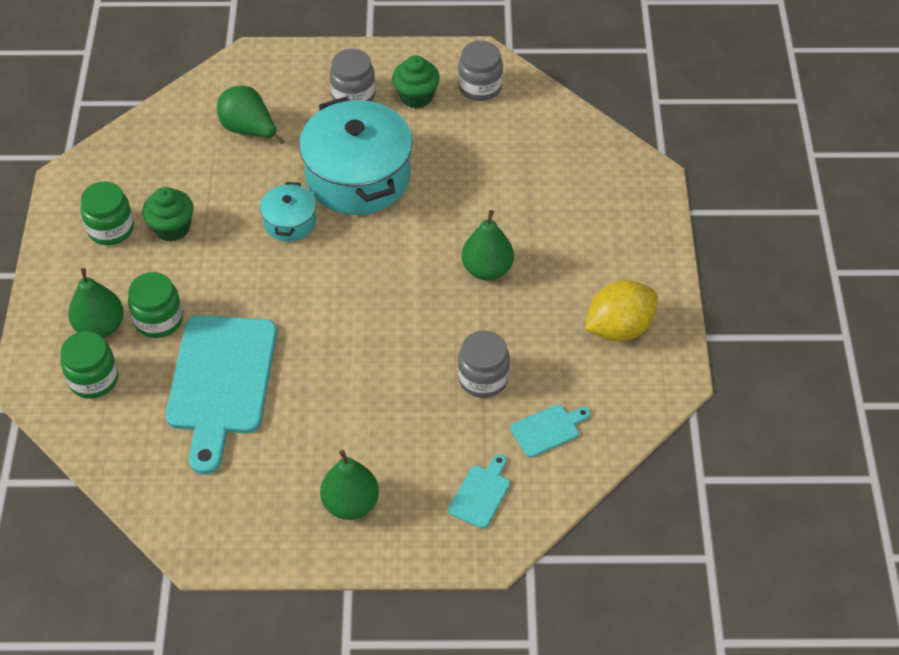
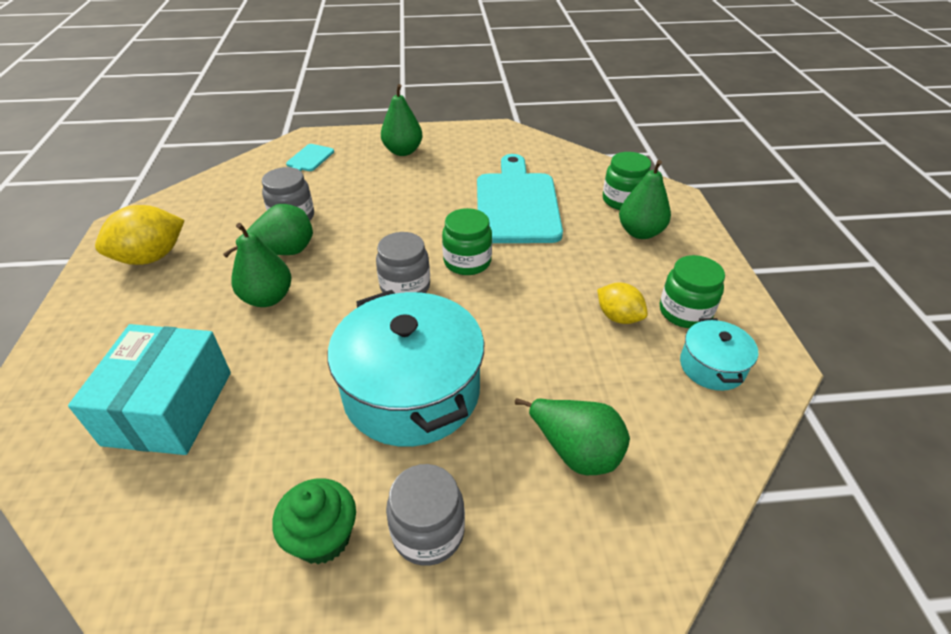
camera: 175 degrees right, 10 degrees down
green jar [128,272,183,338] -> green jar moved to [442,208,492,275]
green cupcake [142,187,194,241] -> yellow lemon [597,283,648,324]
turquoise pot [260,182,316,242] -> turquoise pot moved to [680,318,758,391]
grey jar [458,41,503,101] -> grey jar moved to [376,232,430,294]
turquoise cutting board [510,404,590,458] -> none
none -> turquoise box [68,324,231,455]
none -> green pear [223,204,313,258]

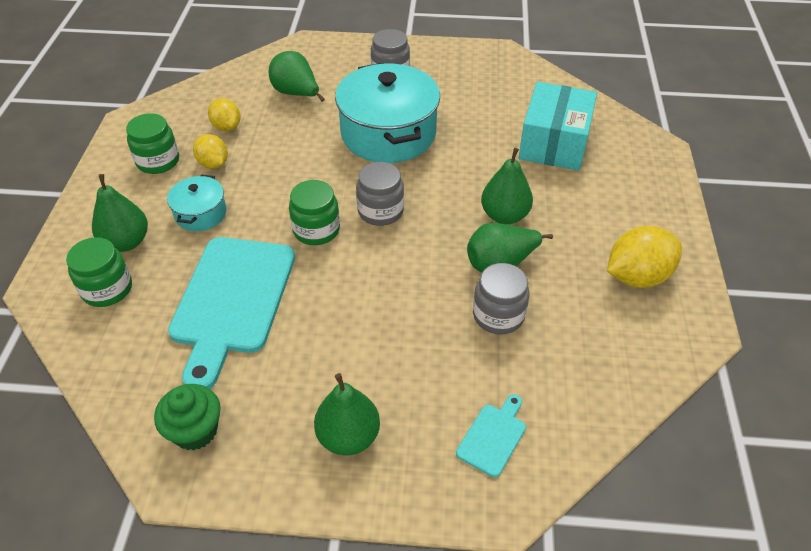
camera: 170 degrees left, 5 degrees up
green cupcake [272,478,356,564] -> green cupcake moved to [154,384,221,450]
turquoise pot [680,318,758,391] -> turquoise pot moved to [167,175,227,231]
none -> yellow lemon [208,98,240,131]

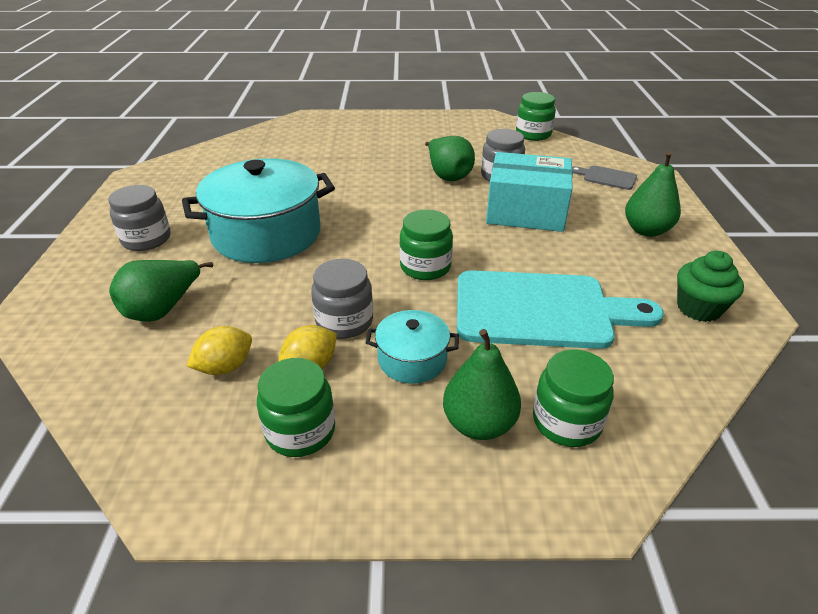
camera: 95 degrees left, 10 degrees down
grey jar [356,162,404,226] -> grey jar moved to [311,259,373,339]
turquoise cutting board [456,394,526,477] -> grey cutting board [572,165,637,190]
green pear [481,148,533,224] -> none
turquoise box [518,82,597,171] -> turquoise box moved to [486,152,573,232]
yellow lemon [607,226,682,288] -> none
none -> green jar [516,92,556,141]

